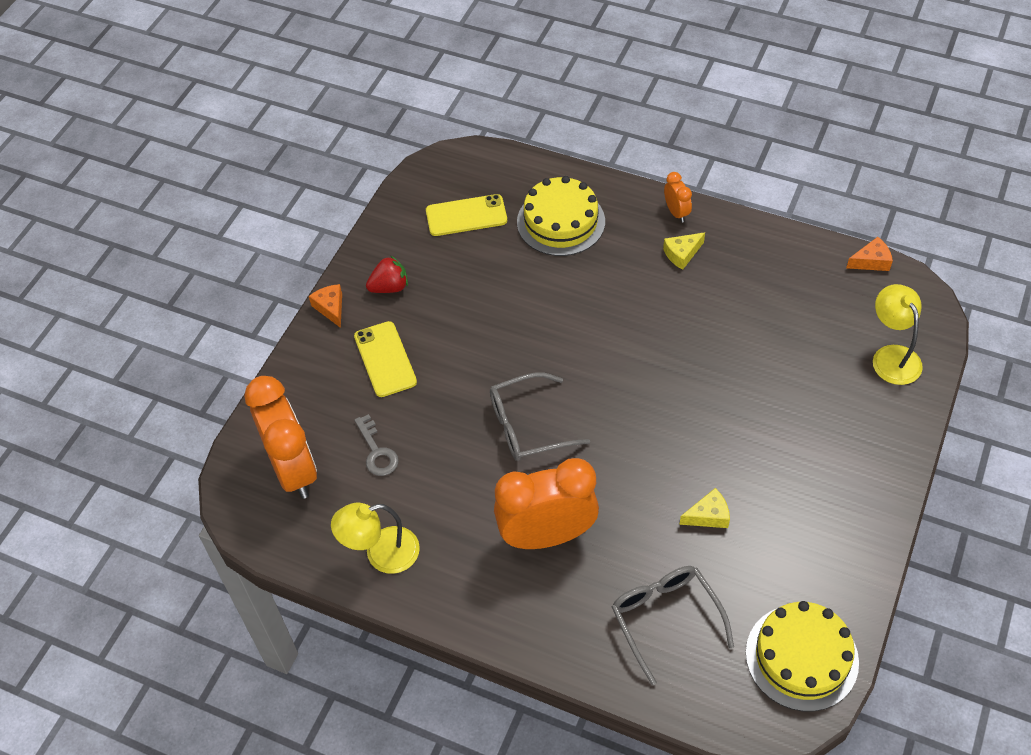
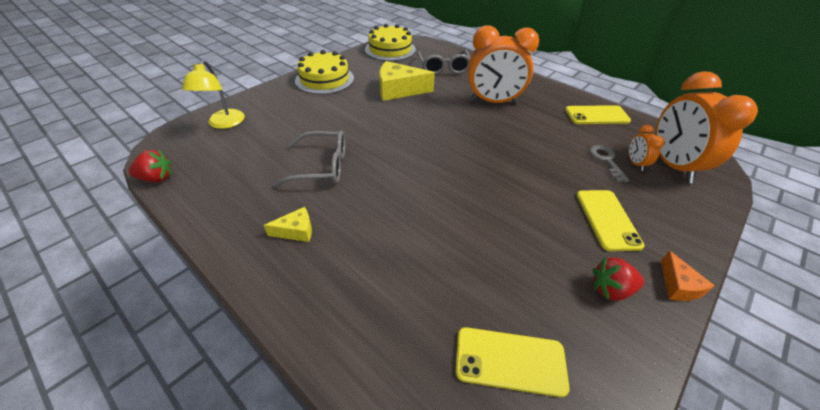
camera: 165 degrees left, 10 degrees down
yellow lamp [331,503,420,574] -> yellow phone [565,105,631,124]
grey glasses [490,372,590,461] -> grey glasses moved to [273,131,346,188]
yellow cake [517,176,605,256] -> yellow cake moved to [295,50,354,94]
orange clock [664,172,692,223] -> orange clock moved to [629,125,665,171]
yellow cheese [679,488,730,528] -> yellow cheese [379,61,435,101], size x1.92
orange cheese [846,237,893,271] -> red strawberry [128,149,172,182]

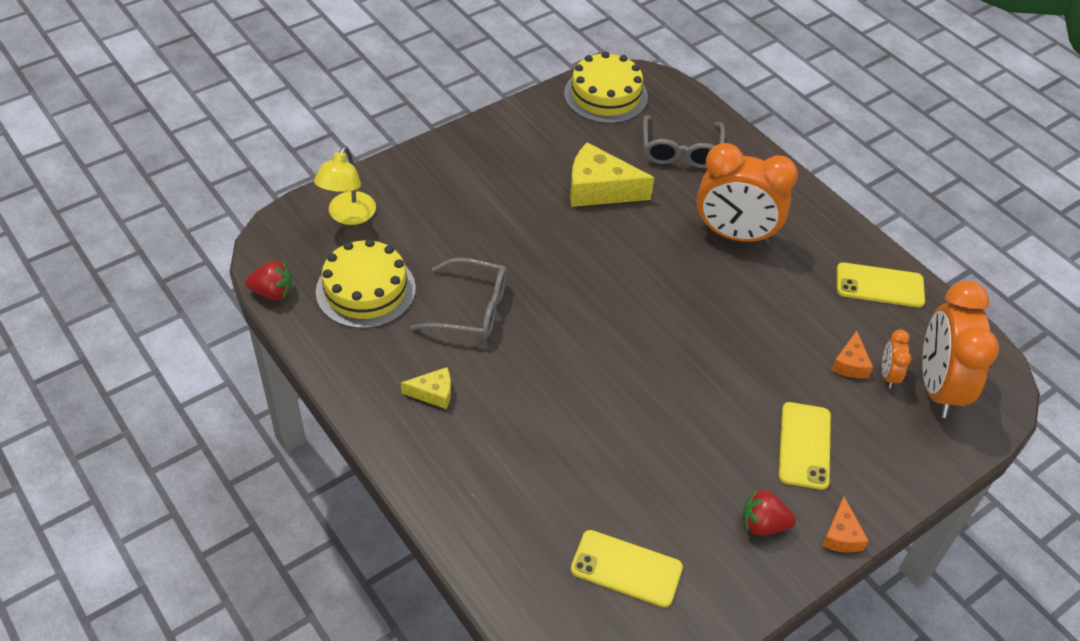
camera: 10 degrees right, 5 degrees up
yellow cake [295,50,354,94] -> yellow cake moved to [316,239,416,329]
grey key [590,145,630,182] -> orange cheese [831,331,873,379]

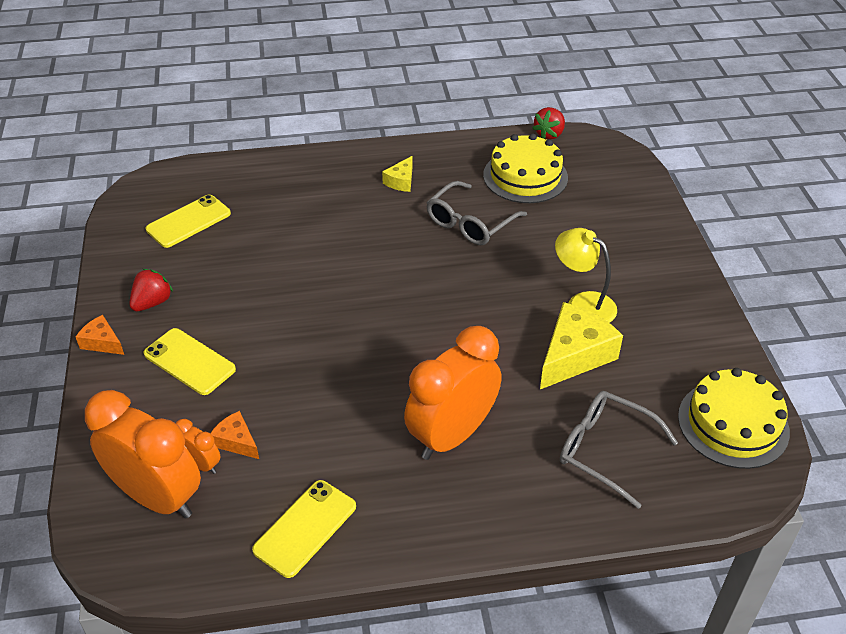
camera: 120 degrees right, 5 degrees down
yellow lamp [314,146,376,225] -> yellow lamp moved to [555,228,617,323]

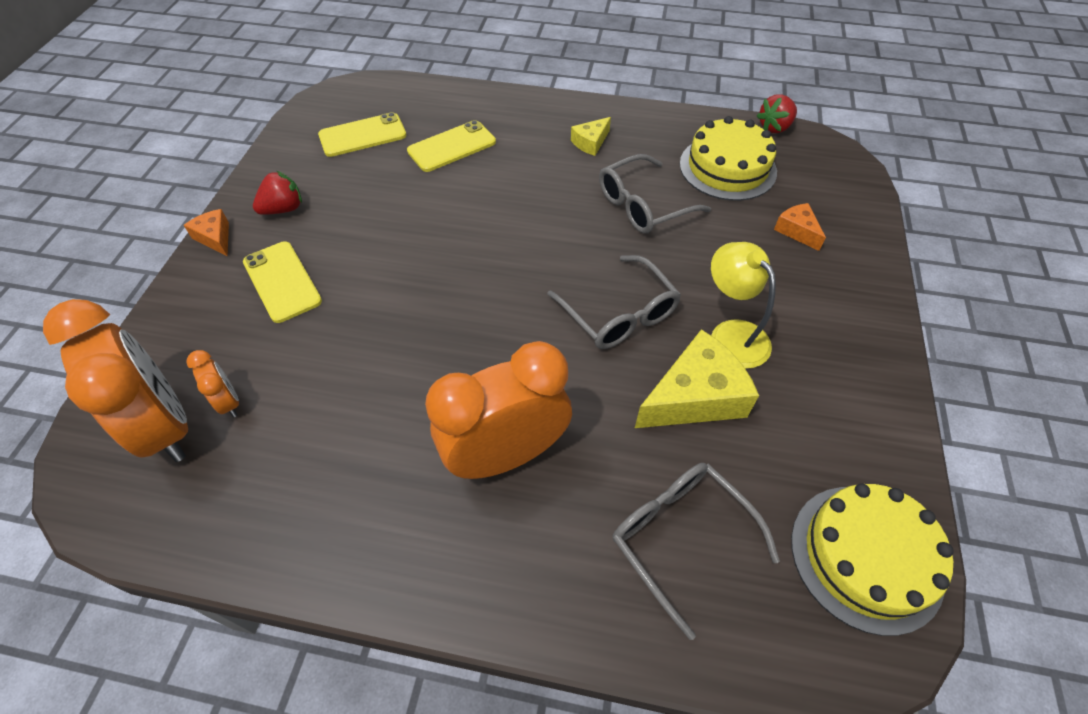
camera: 20 degrees right, 10 degrees up
orange cheese [210,411,259,459] -> orange cheese moved to [774,203,826,251]
yellow phone [252,480,356,578] -> yellow phone moved to [407,120,496,172]
none -> grey glasses [547,255,681,349]

